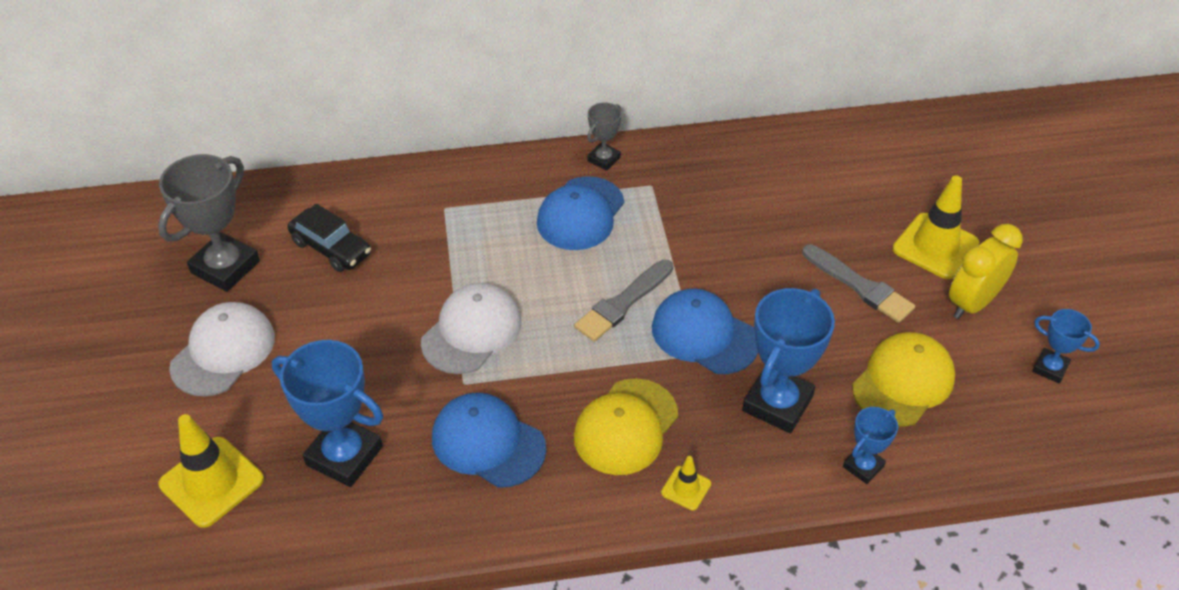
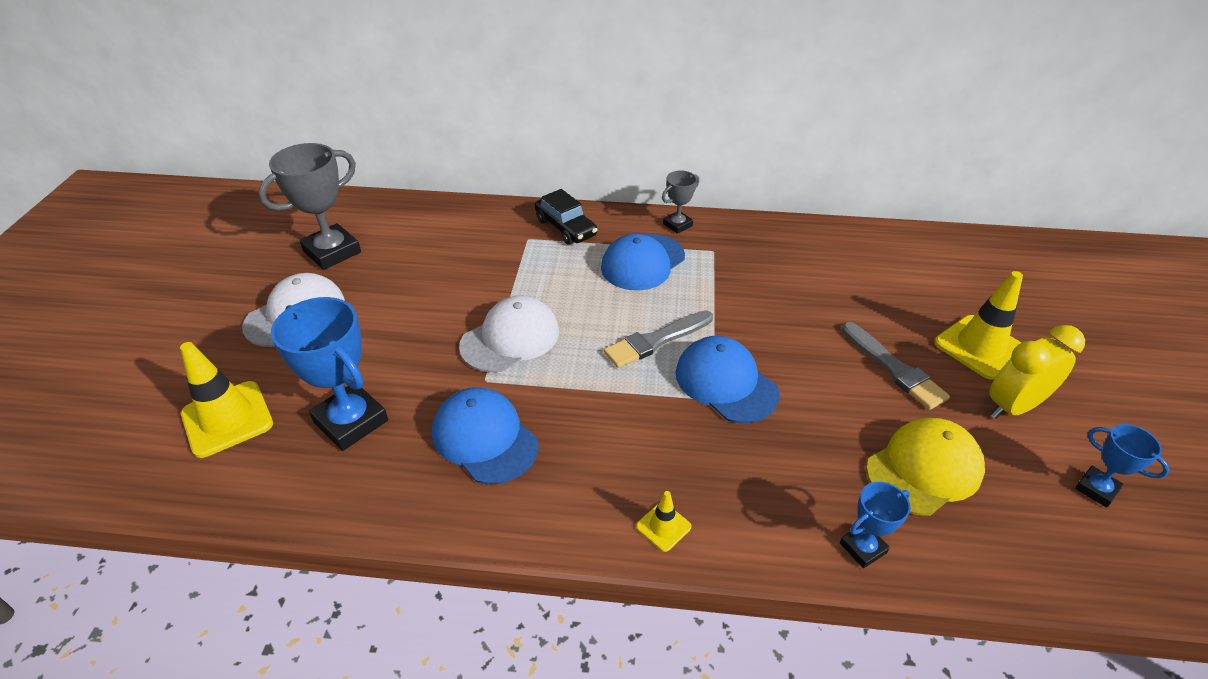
camera: 15 degrees right, 5 degrees down
black car [288,204,371,272] -> black car moved to [535,189,598,245]
yellow cap [574,378,678,475] -> none
blue trophy [742,288,835,433] -> none

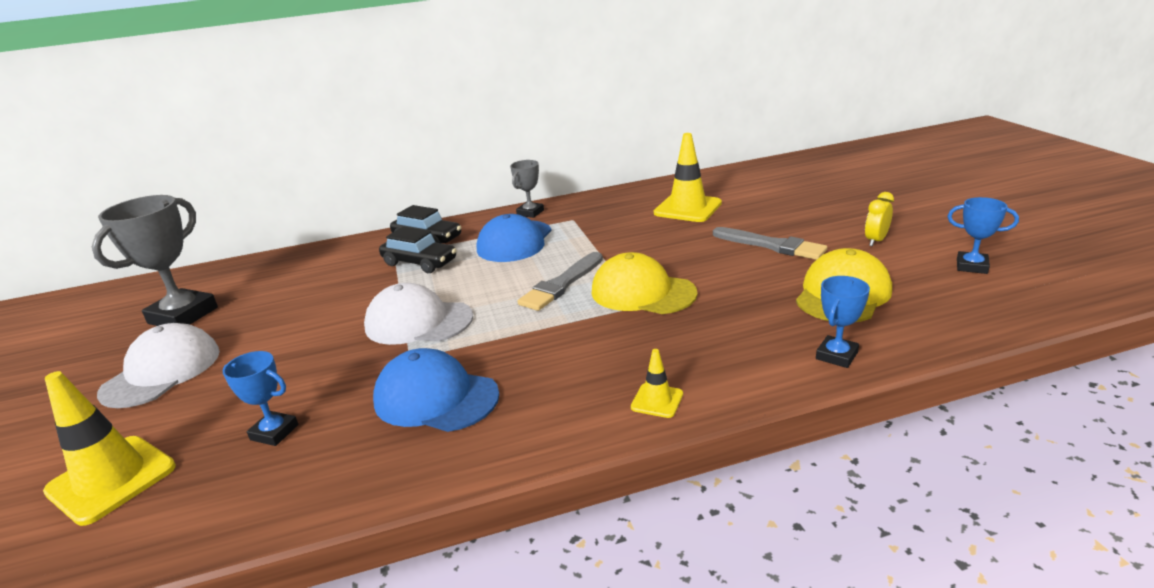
camera: 20 degrees left, 15 degrees down
blue trophy [271,297,388,451] -> blue trophy [223,351,298,446], size x0.53
white cap [459,296,559,373] -> white cap turned 105 degrees counterclockwise [364,283,473,345]
blue cap [676,336,779,423] -> yellow cap [592,252,697,314]
yellow traffic cone [934,271,1023,380] -> yellow traffic cone moved to [654,133,722,222]
yellow clock [989,325,1085,419] -> yellow clock [865,192,894,246], size x0.57
none -> black car [379,226,457,273]

